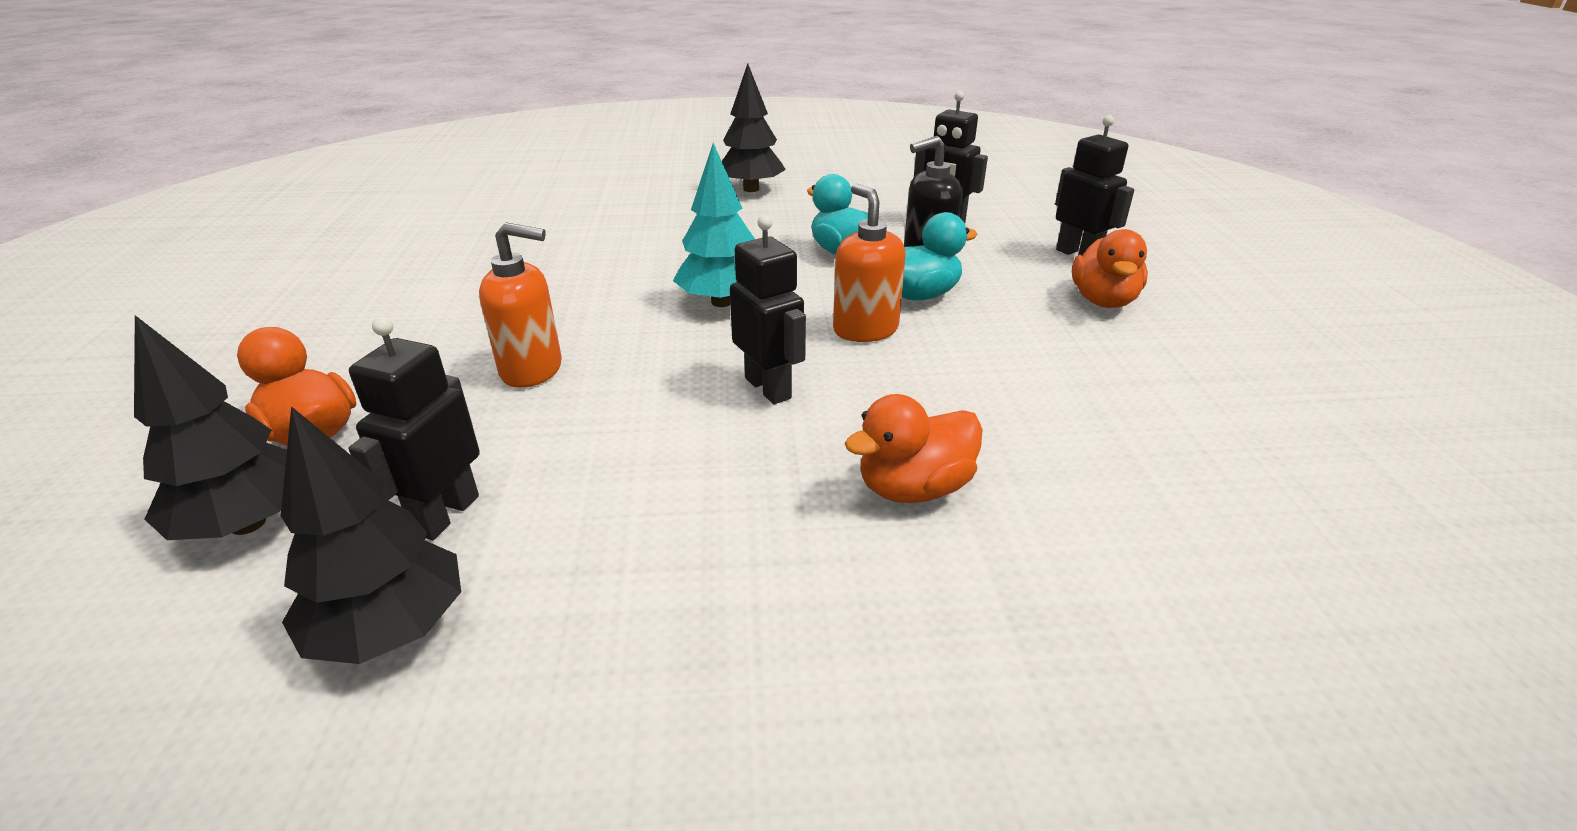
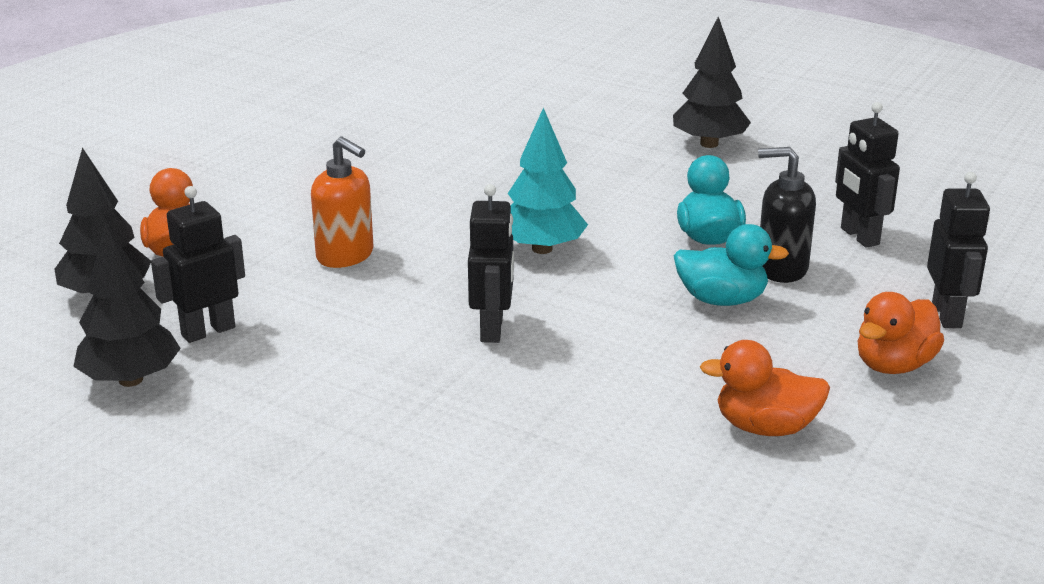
camera: 35 degrees right, 5 degrees down
orange soap dispenser [833,183,906,342] -> none
orange duck [845,394,983,503] -> orange duck moved to [700,340,830,436]

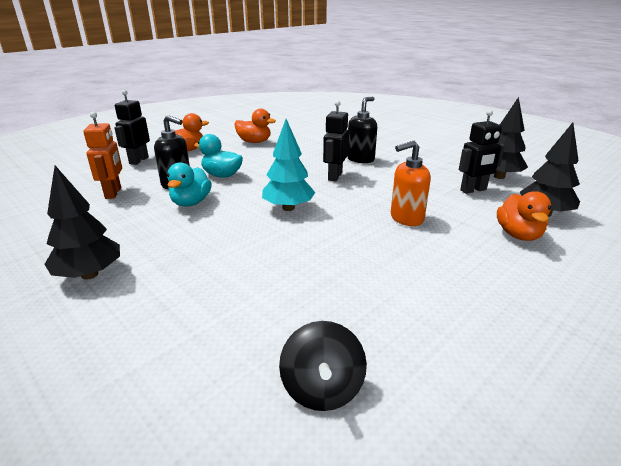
camera: 165 degrees left, 0 degrees up
orange soap dispenser [311,137,373,268] -> orange soap dispenser turned 75 degrees counterclockwise [391,141,431,226]
black robot [835,102,900,248] -> orange robot [83,112,122,199]
none -> black spinning top [279,321,367,411]
none -> black soap dispenser [347,97,377,163]

